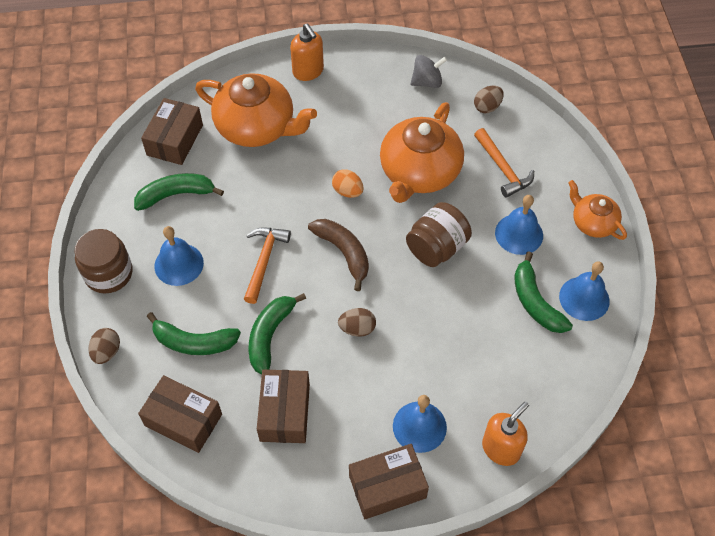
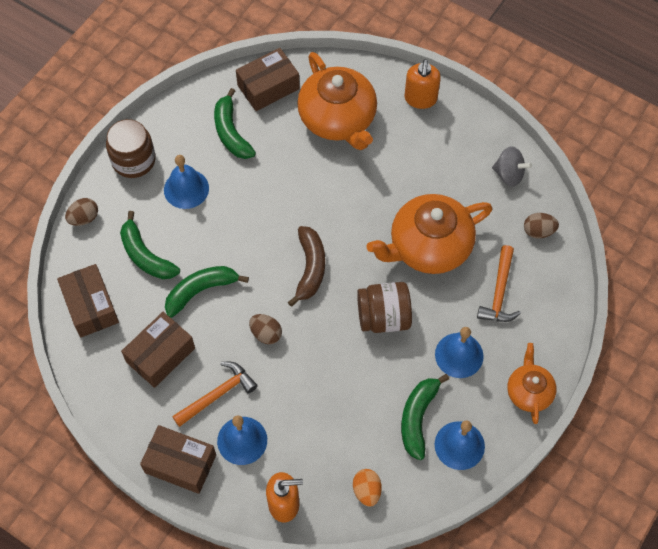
camera: 40 degrees right, 5 degrees up
green banana [134,173,224,211] -> green banana turned 135 degrees counterclockwise [214,88,256,159]
orange hammer [244,227,291,304] -> orange hammer moved to [172,362,257,427]
orange egg [332,169,364,198] -> orange egg moved to [353,469,382,507]

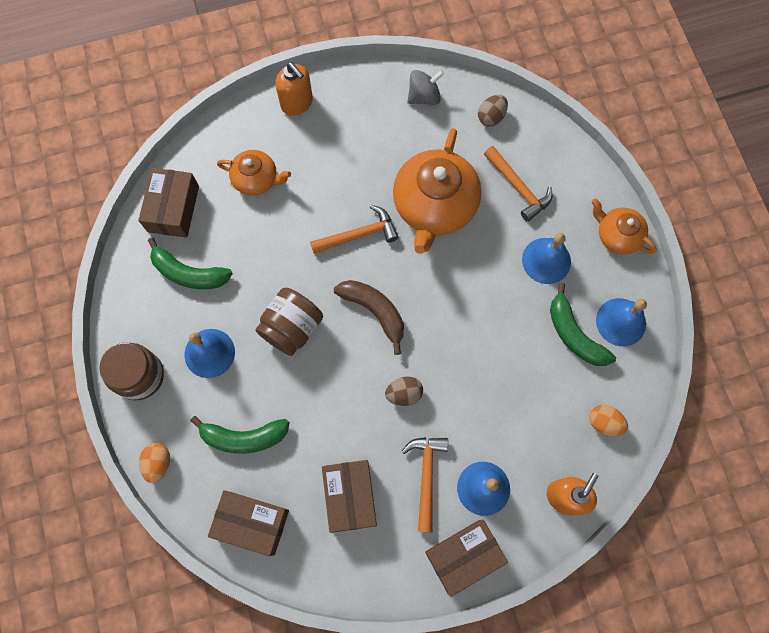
camera: 50 degrees left, 10 degrees up
brown egg [65,198,98,226] -> orange egg [139,443,170,483]
green banana [165,266,249,318] -> none
orange teapot [297,52,377,150] -> orange teapot [217,150,291,196], size x0.55
brown jar [357,282,412,333] -> brown jar moved to [255,288,323,356]
none -> orange hammer [310,205,399,254]

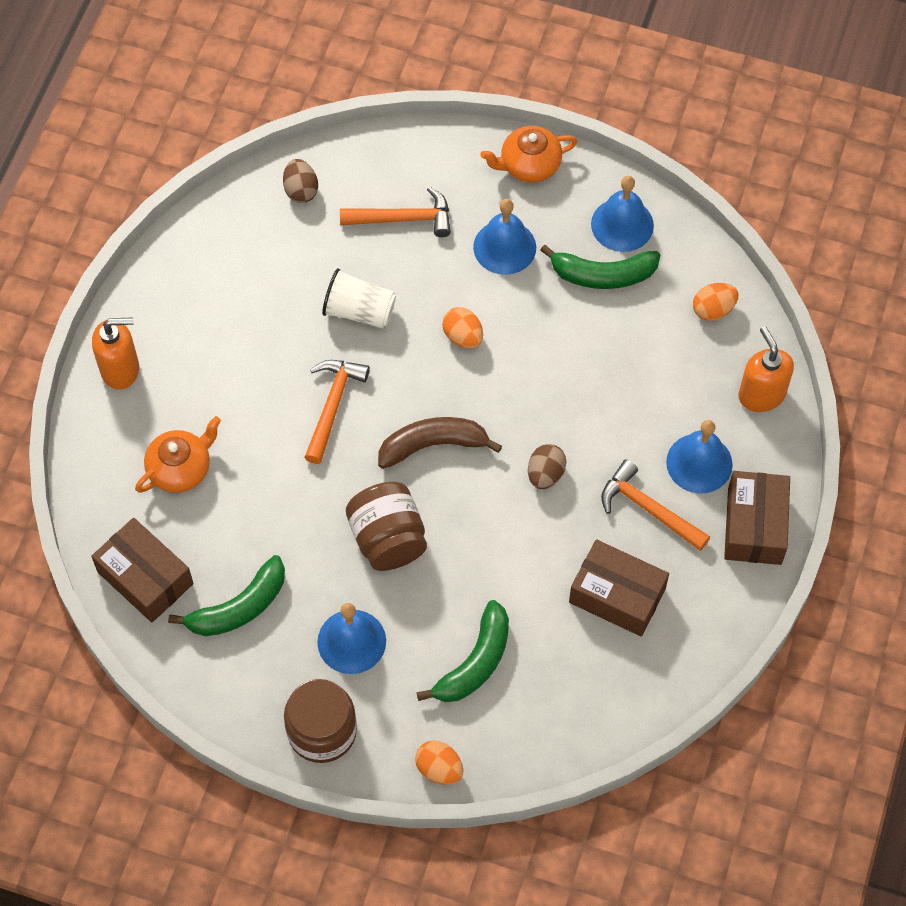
camera: 55 degrees left, 10 degrees down
brown box [208,490,289,556] -> none
orange teapot [393,128,482,254] -> white cup [322,268,396,329]
grey spinning top [407,70,444,105] -> none
none -> orange egg [442,307,483,348]

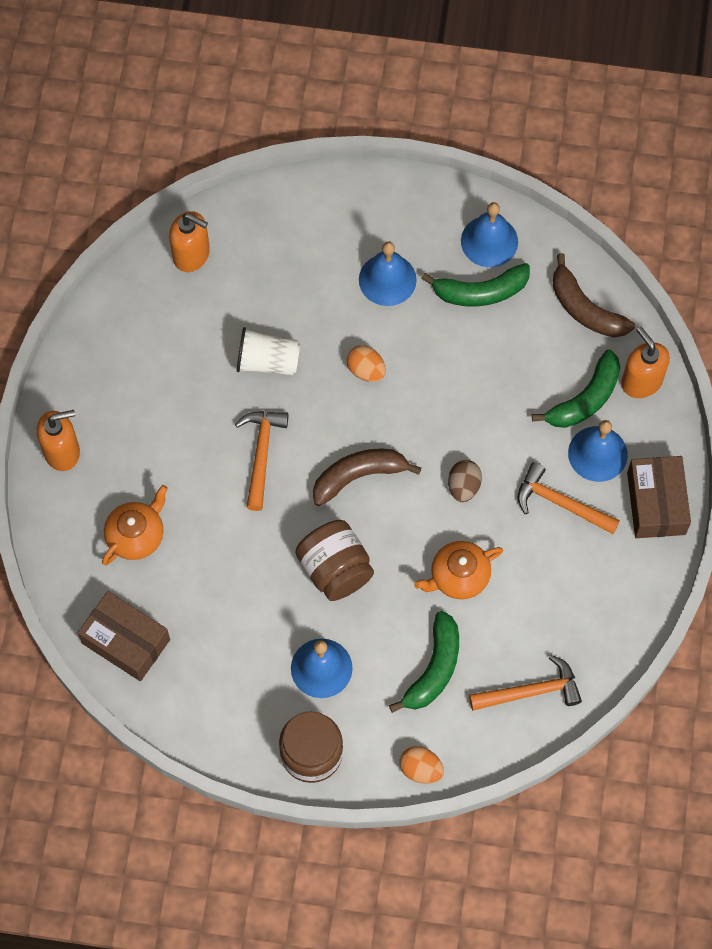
camera: 10 degrees left, 5 degrees up
green banana [168,555,285,636] -> green banana moved to [532,349,620,428]
brown egg [283,159,318,203] -> orange soap dispenser [169,211,210,272]
orange hammer [340,187,451,237] -> orange hammer moved to [469,655,582,711]
orange teapot [480,126,577,182] -> orange teapot moved to [414,541,503,599]
brown box [569,539,669,636] -> none
orange egg [693,283,739,321] -> brown banana [553,253,635,337]

